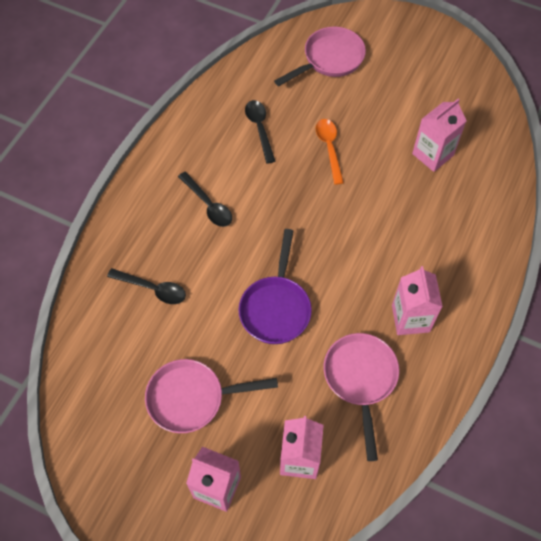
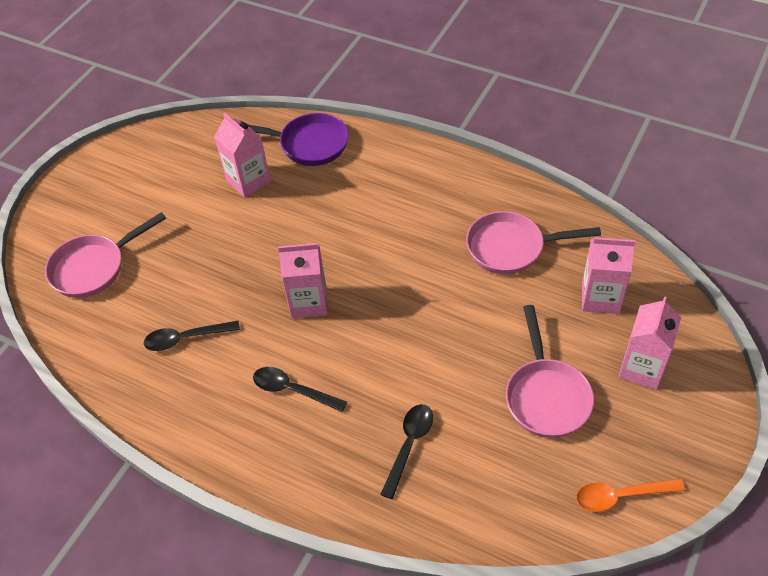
camera: 85 degrees left, 10 degrees down
black spoon [178,172,232,227] -> black spoon turned 120 degrees counterclockwise [253,367,347,412]
purple pan [239,229,312,344] -> purple pan moved to [249,113,349,166]
pink pan [274,27,366,86] -> pink pan turned 90 degrees counterclockwise [45,212,166,298]
orange spoon [316,119,344,185] -> orange spoon moved to [576,478,685,512]
pink carton [392,266,443,335] -> pink carton moved to [278,243,328,318]

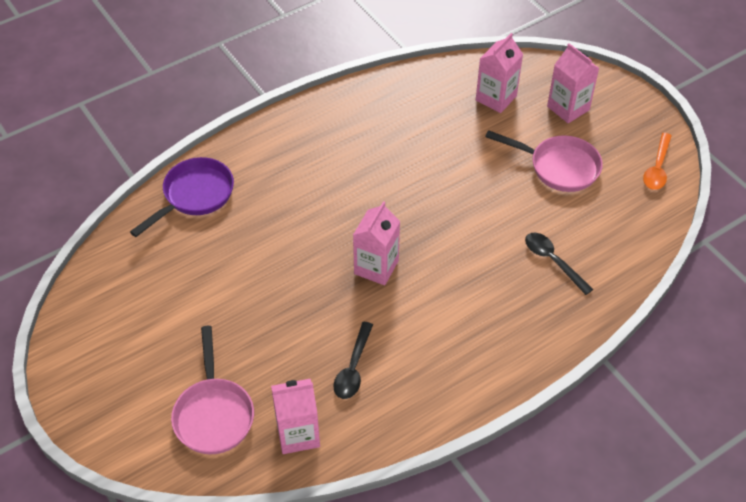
camera: 65 degrees left, 0 degrees up
pink carton [214,113,271,198] -> pink carton moved to [271,379,320,454]
black spoon [253,367,347,412] -> none
pink pan [466,211,601,274] -> none

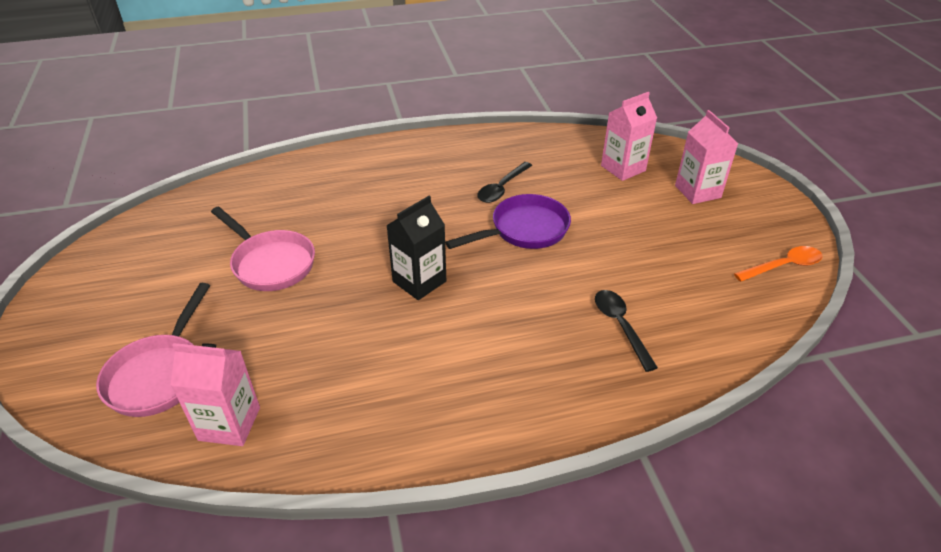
camera: 20 degrees right, 10 degrees down
purple pan [130,157,234,237] -> purple pan moved to [445,194,571,249]
black spoon [333,322,373,399] -> black spoon moved to [477,162,532,203]
pink carton [353,201,400,285] -> black carton [386,196,446,300]
pink pan [485,130,603,192] -> pink pan moved to [211,206,315,291]
orange spoon [643,133,672,190] -> orange spoon turned 150 degrees counterclockwise [734,246,822,282]

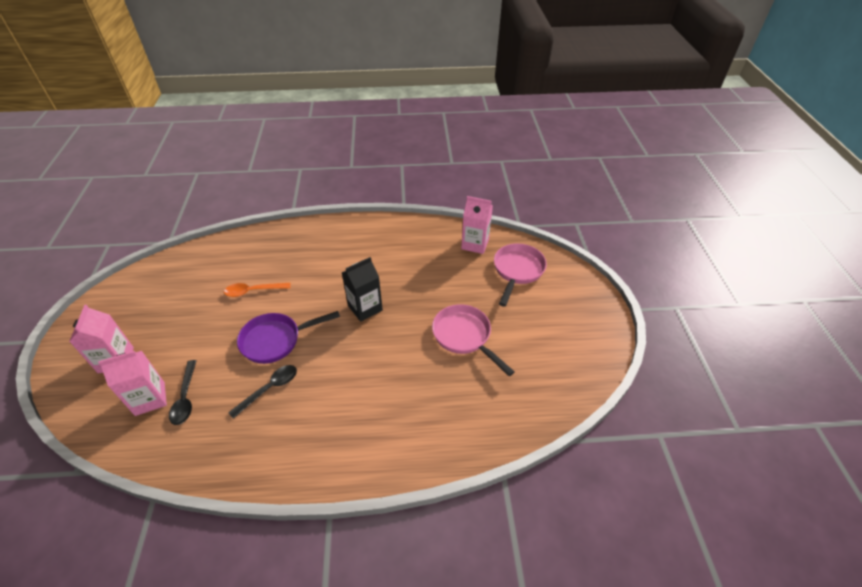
camera: 170 degrees left, 5 degrees up
black spoon [595,290,658,372] -> black spoon moved to [169,360,196,425]
orange spoon [734,246,822,282] -> orange spoon moved to [224,283,291,297]

